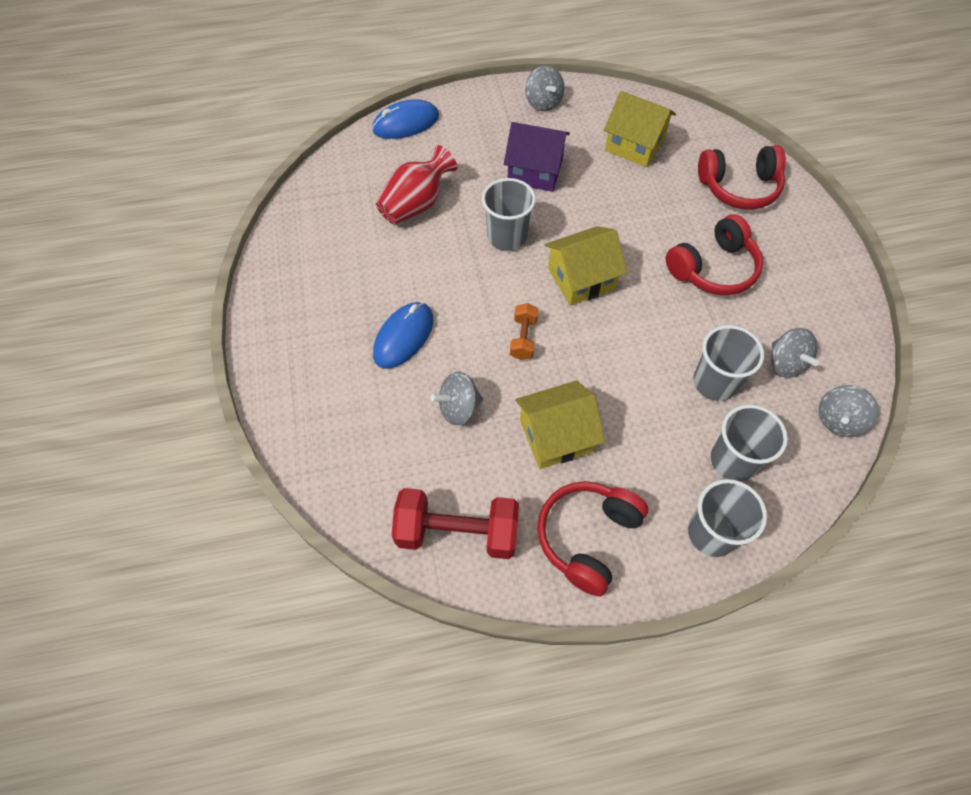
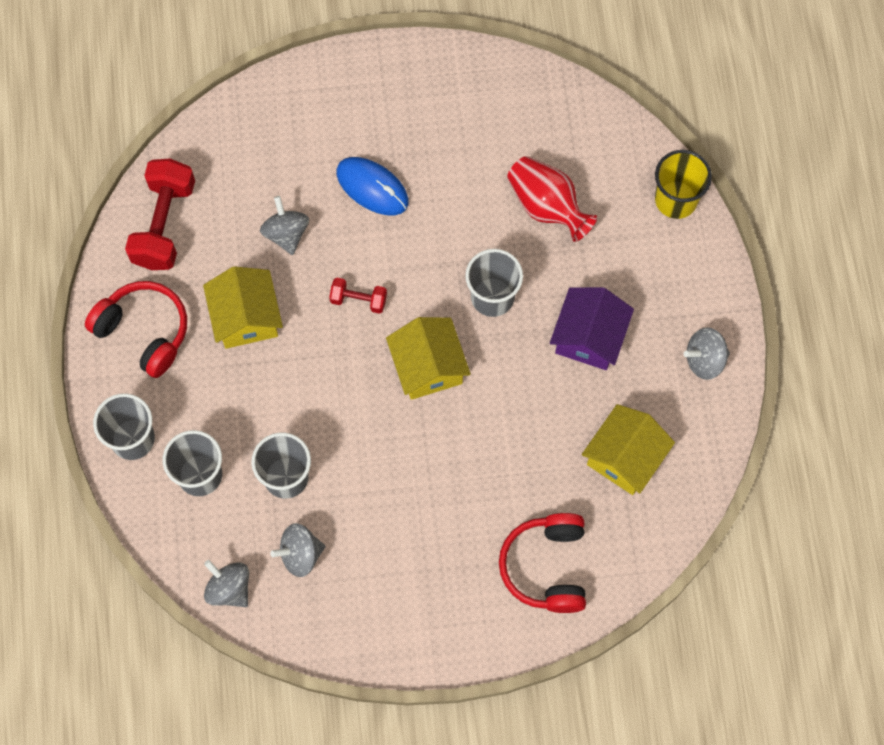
camera: 95 degrees right, 10 degrees up
blue mouse [372,99,439,139] -> yellow cup [655,150,712,219]
orange dumbbell [510,303,538,360] -> red dumbbell [329,277,387,314]
red headphones [666,214,763,295] -> none

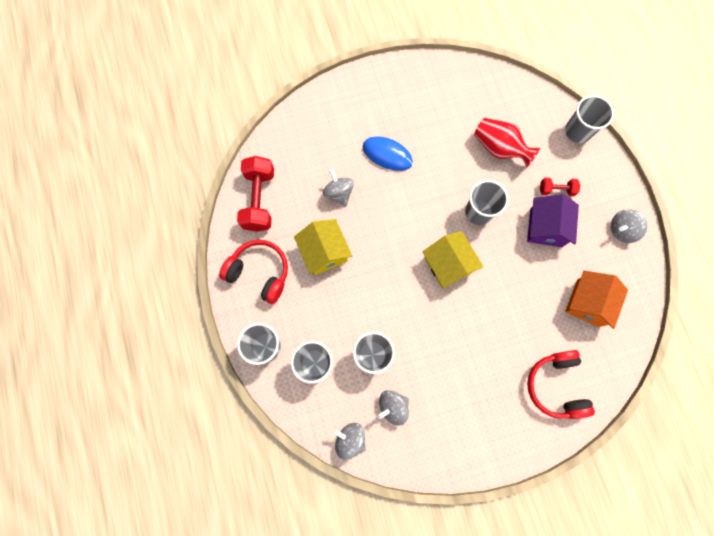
camera: 10 degrees left, 5 degrees up
red dumbbell [329,277,387,314] -> red dumbbell moved to [540,178,580,196]
yellow house [582,404,675,495] -> orange house [565,270,628,329]
yellow cup [655,150,712,219] -> grey cup [565,95,614,143]

